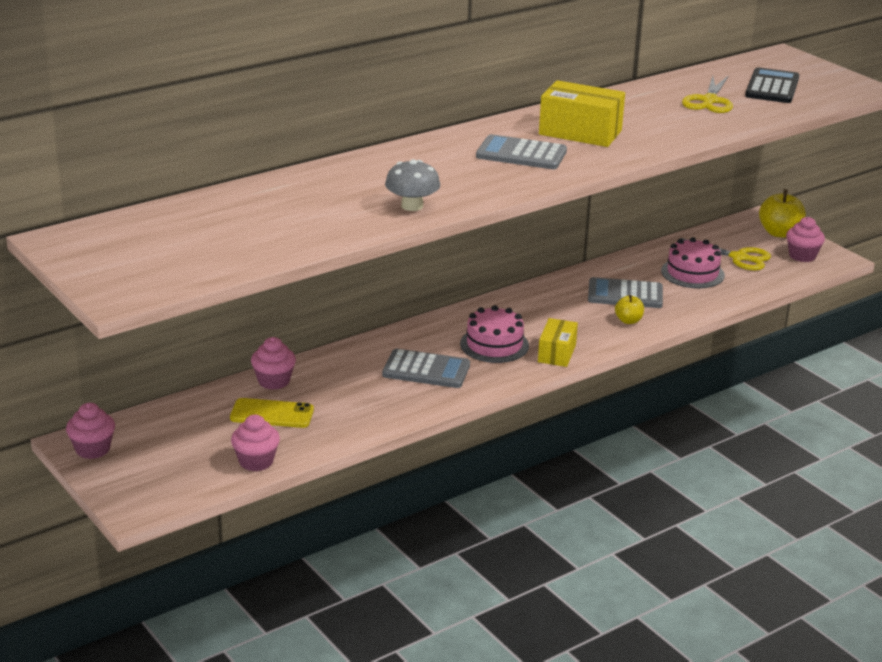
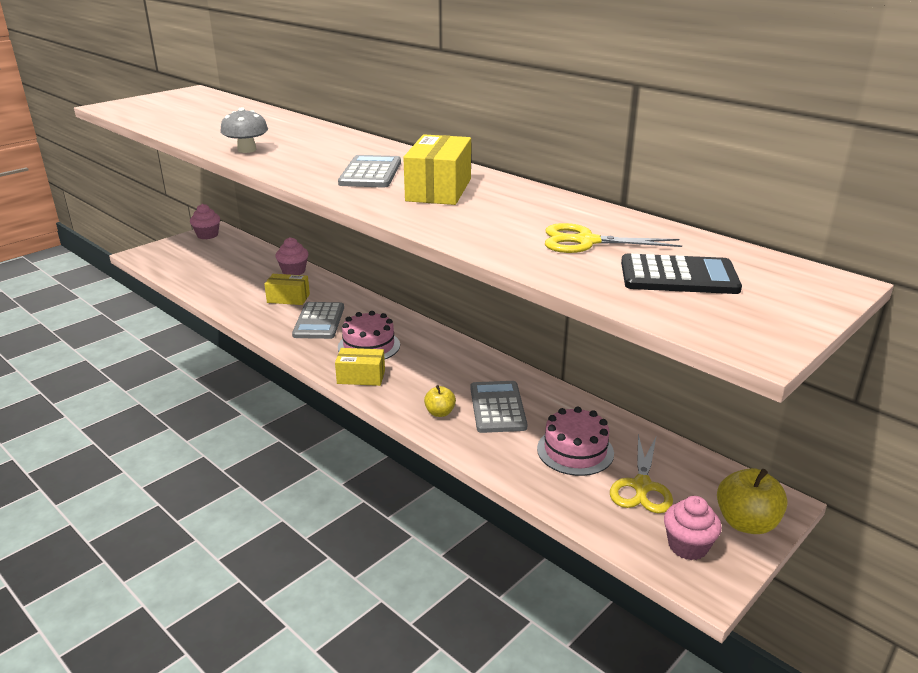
camera: 80 degrees right, 0 degrees up
yellow phone [230,398,314,428] -> none
pink cupcake [231,415,280,471] -> none
none -> yellow box [264,274,310,305]

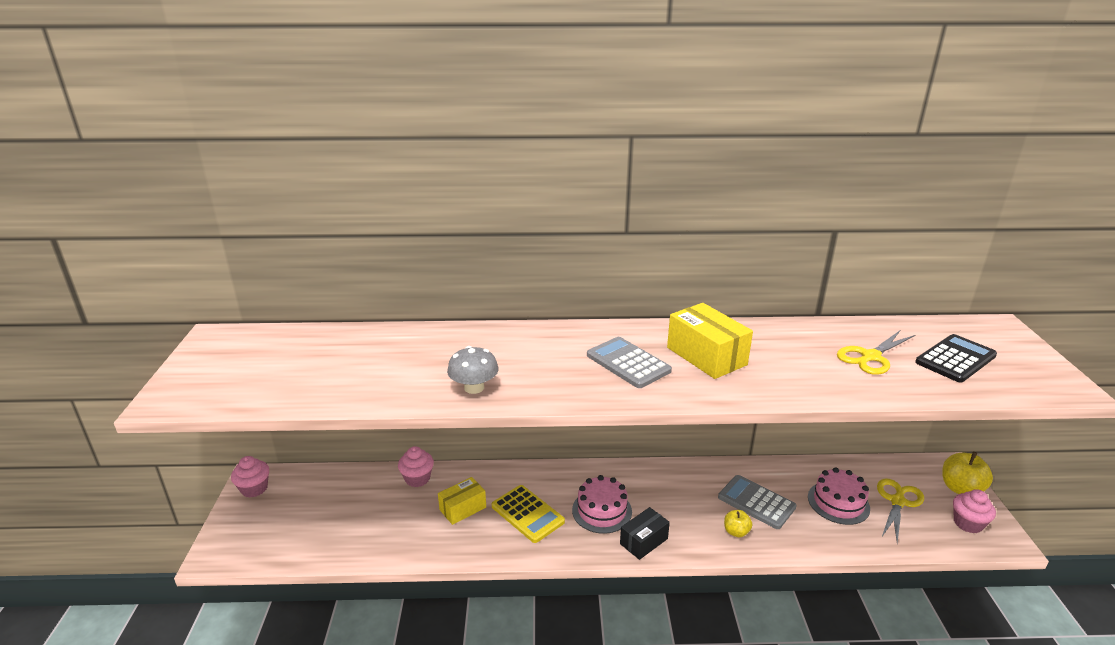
camera: 45 degrees left, 0 degrees up
grey calculator [292,302,344,339] -> yellow calculator [492,485,565,543]
yellow box [335,348,385,386] -> black box [620,507,670,560]
yellow scissors [610,434,673,513] -> yellow scissors turned 120 degrees counterclockwise [877,478,924,543]

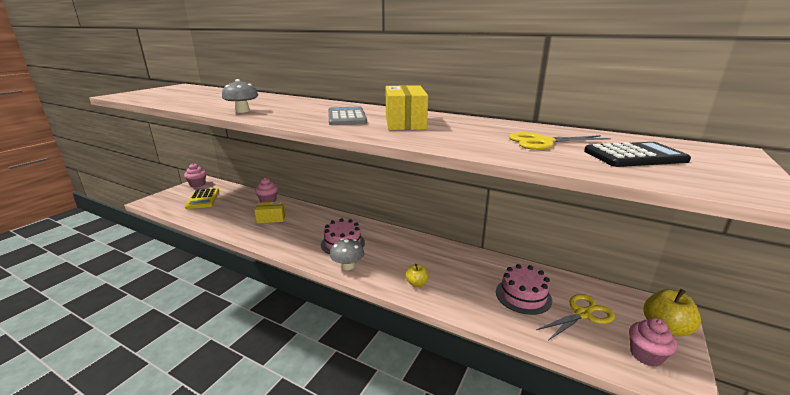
camera: 30 degrees right, 5 degrees down
yellow calculator [492,485,565,543] -> yellow calculator moved to [185,188,219,209]
black box [620,507,670,560] -> grey mushroom [330,238,364,270]
grey calculator [718,475,797,529] -> none

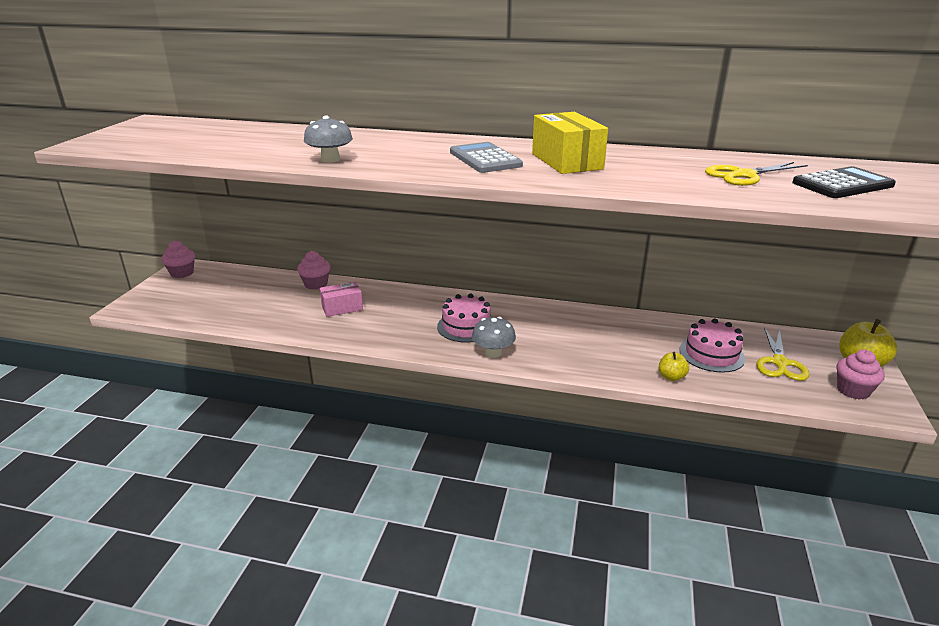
camera: 15 degrees left, 5 degrees up
yellow calculator [185,188,219,209] -> none
yellow box [254,201,286,223] -> pink box [320,282,363,317]
yellow apple [406,264,428,287] -> yellow apple moved to [659,352,689,381]
yellow scissors [536,294,615,340] -> yellow scissors turned 150 degrees clockwise [756,327,809,381]

